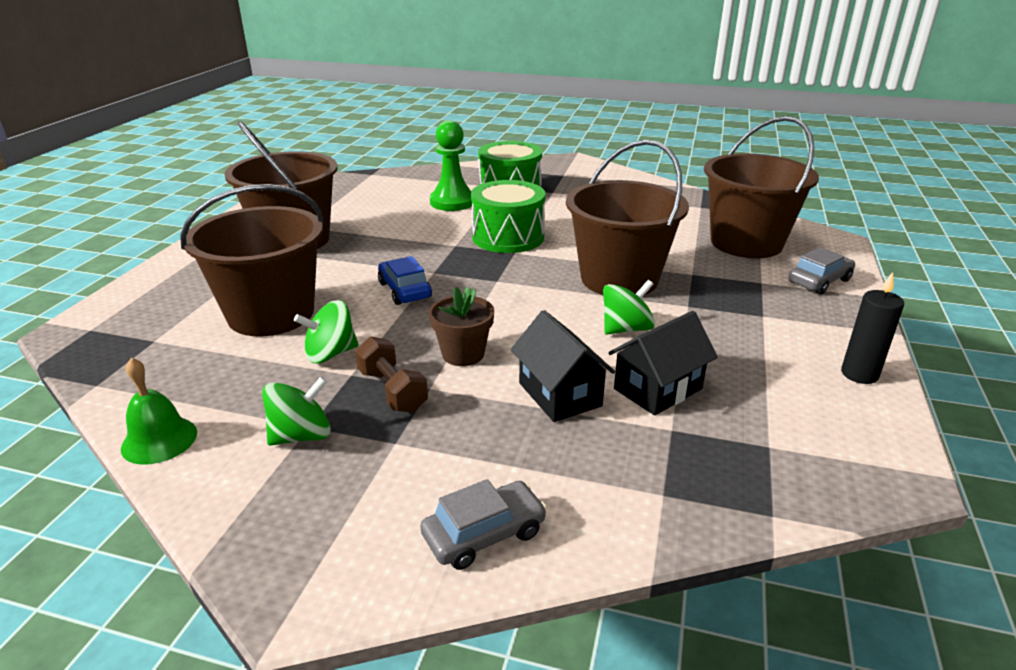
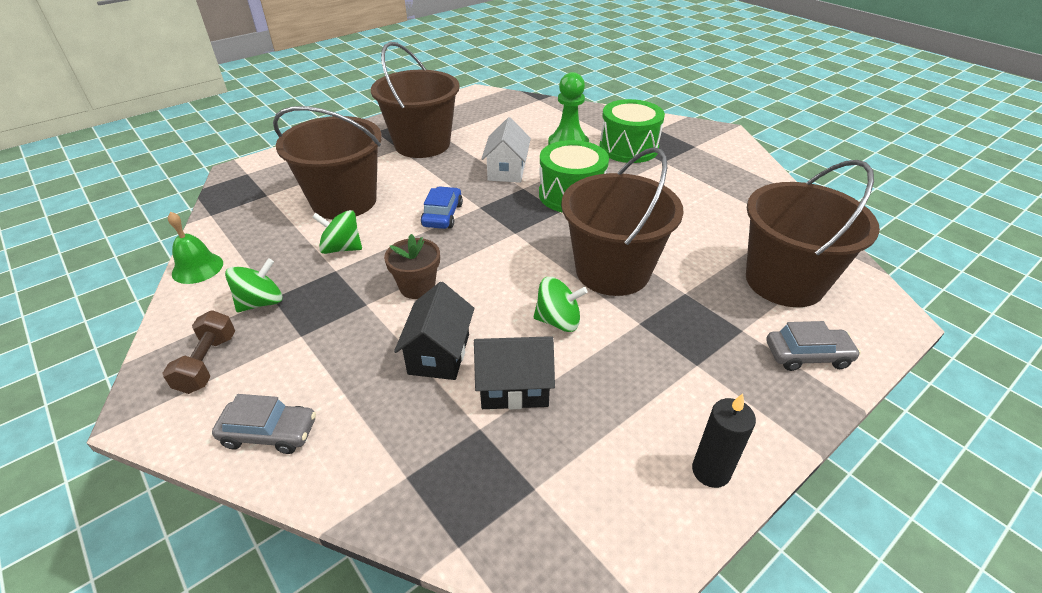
camera: 35 degrees right, 10 degrees up
green spinning top [262,377,331,446] -> green spinning top turned 45 degrees counterclockwise [225,258,282,312]
brown dumbbell [355,336,428,413] -> brown dumbbell moved to [163,310,235,394]
none -> white house [481,117,531,183]

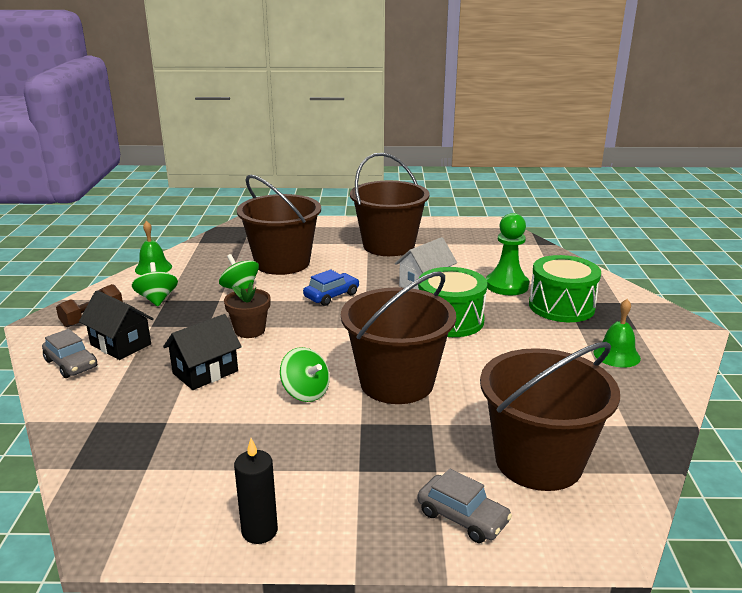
camera: 40 degrees right, 15 degrees down
green spinning top [225,258,282,312] -> green spinning top turned 105 degrees counterclockwise [132,262,178,306]
black house [474,336,555,409] -> black house moved to [79,290,154,360]
none -> green bell [593,299,641,368]

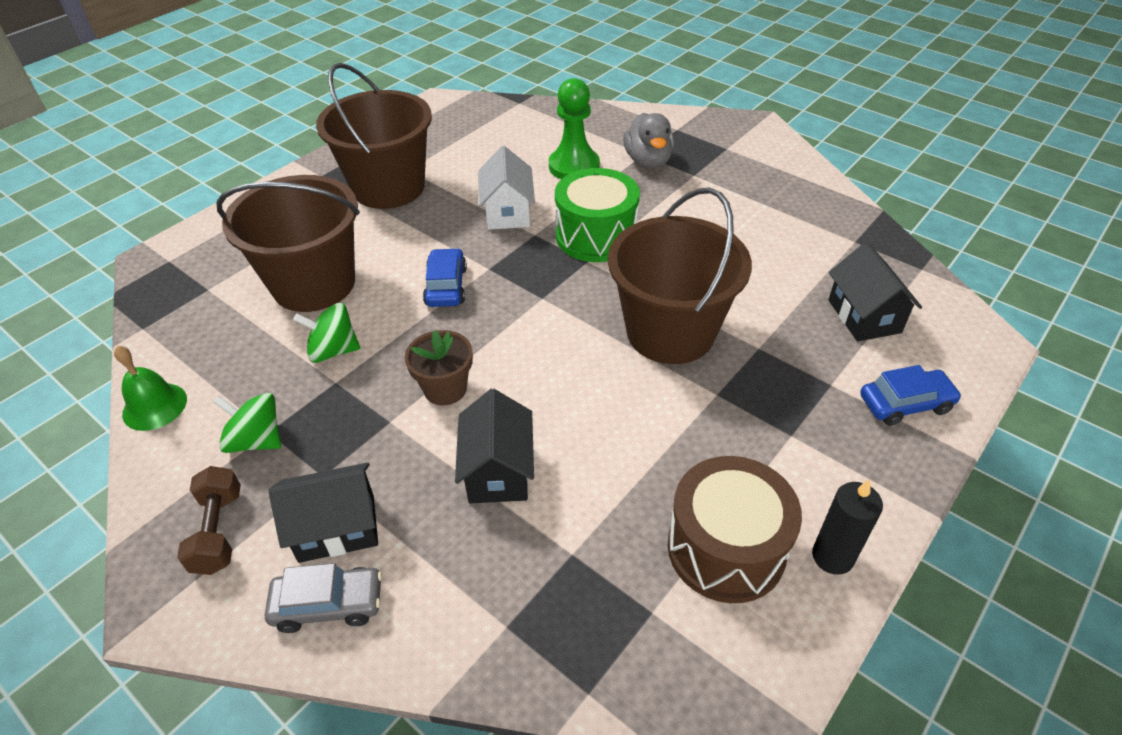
camera: 50 degrees left, 20 degrees up
green spinning top [280,347,330,402] -> none
grey car [418,469,512,543] -> blue car [860,365,962,426]
brown bucket [480,342,620,491] -> black house [829,242,922,341]
green drum [529,255,601,322] -> grey duck [623,113,674,168]
green bell [593,299,641,368] -> none
none -> brown drum [667,456,802,603]

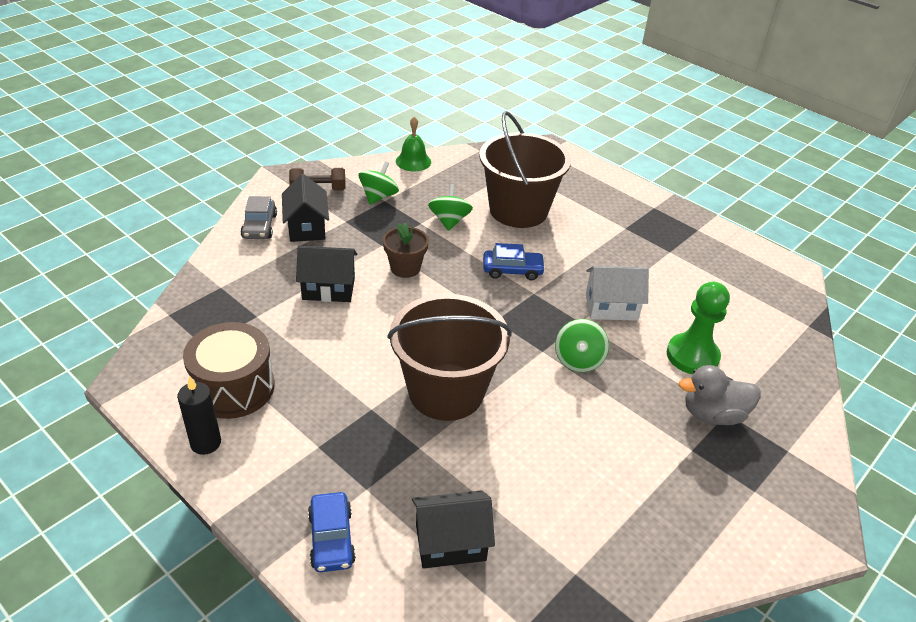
camera: 90 degrees right, 5 degrees down
brown bucket [316,63,432,209] -> none
green drum [555,168,640,262] -> green spinning top [555,319,609,372]

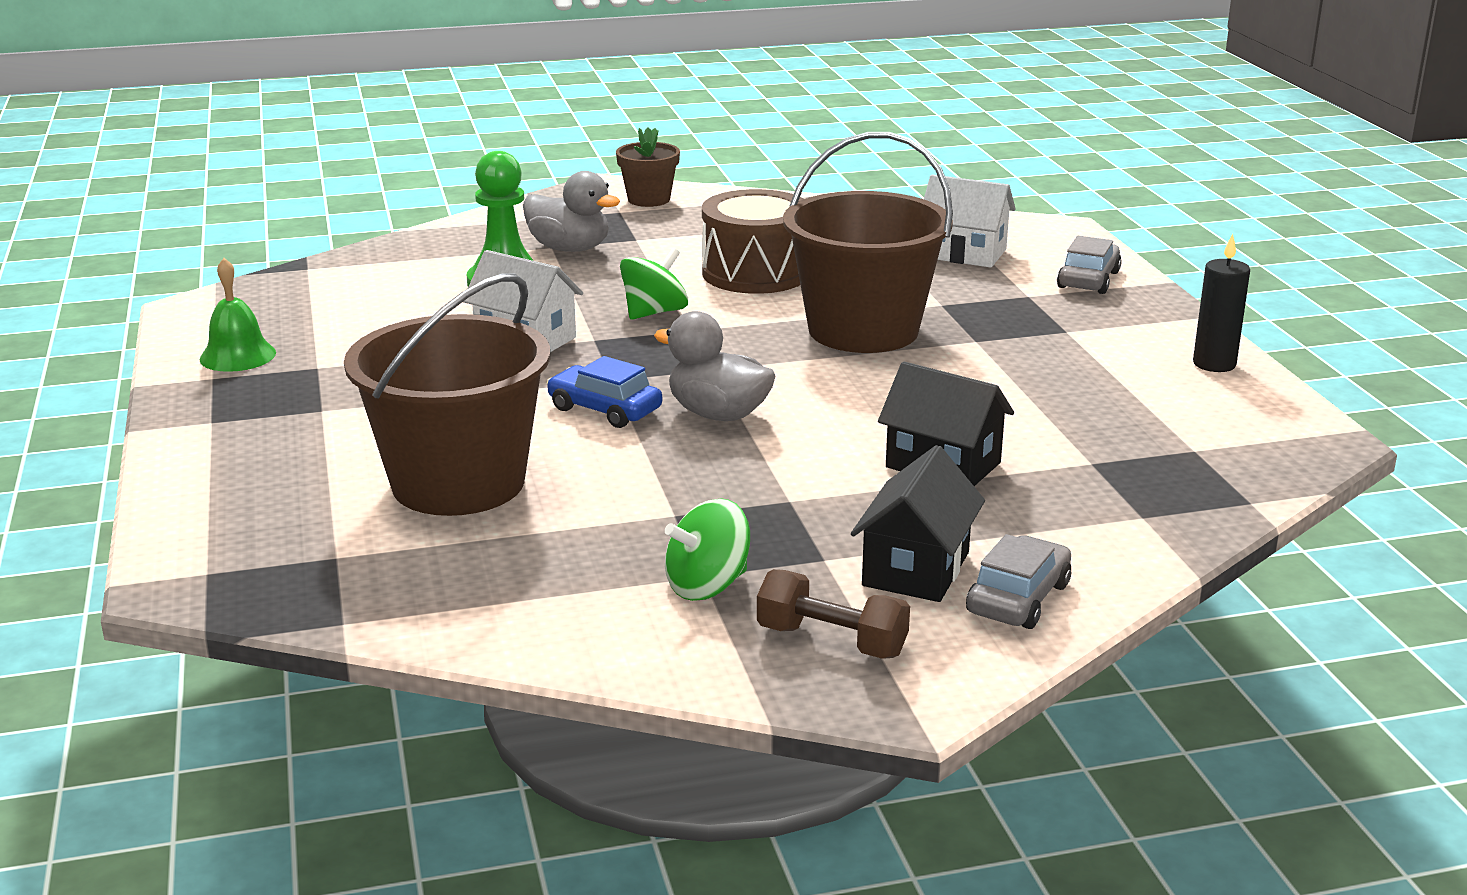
camera: 145 degrees left, 15 degrees down
brown drum [183,322,275,419] -> brown drum moved to [702,189,804,294]
blue car [308,492,356,572] -> grey car [1057,236,1122,294]
brown flower pot [383,223,429,278] -> brown flower pot moved to [616,127,680,207]
green bell [396,117,431,171] -> green bell moved to [200,258,276,372]
black house [412,490,495,569] -> white house [924,175,1016,268]
green spinning top [428,184,473,231] -> none
none -> grey duck [654,311,776,421]

